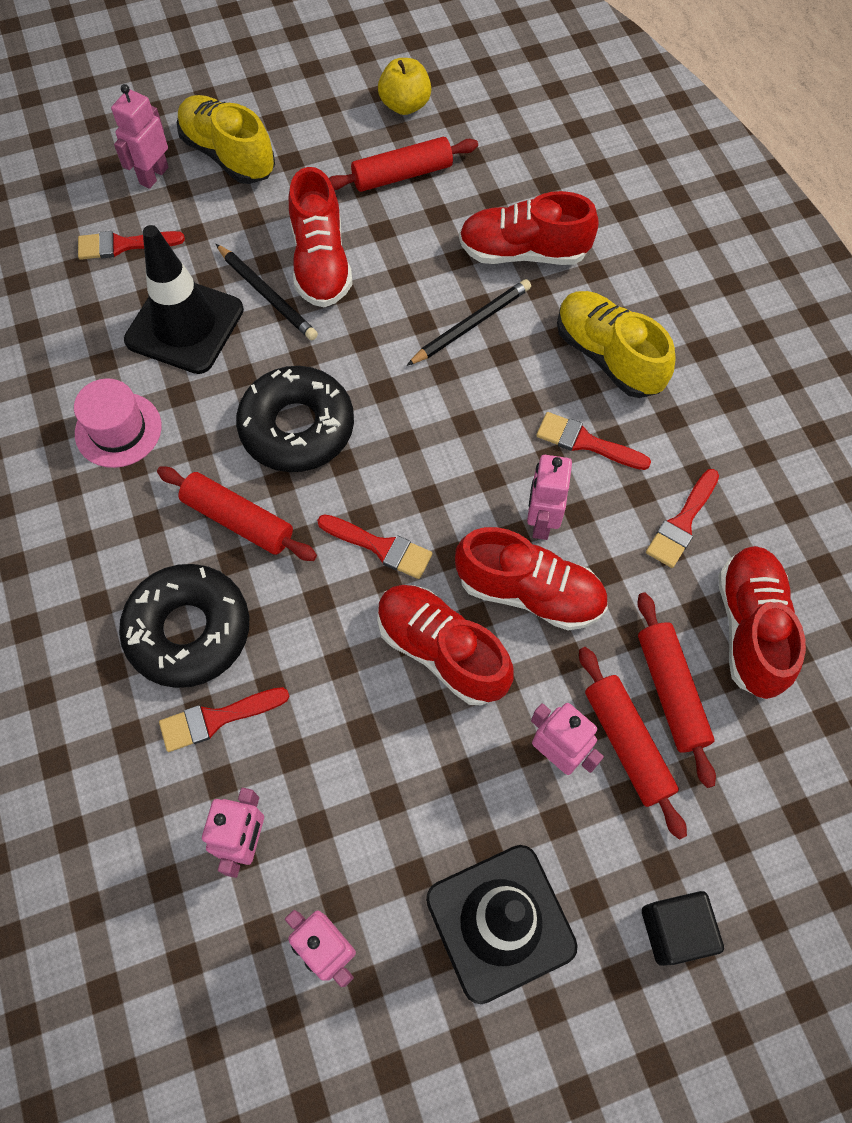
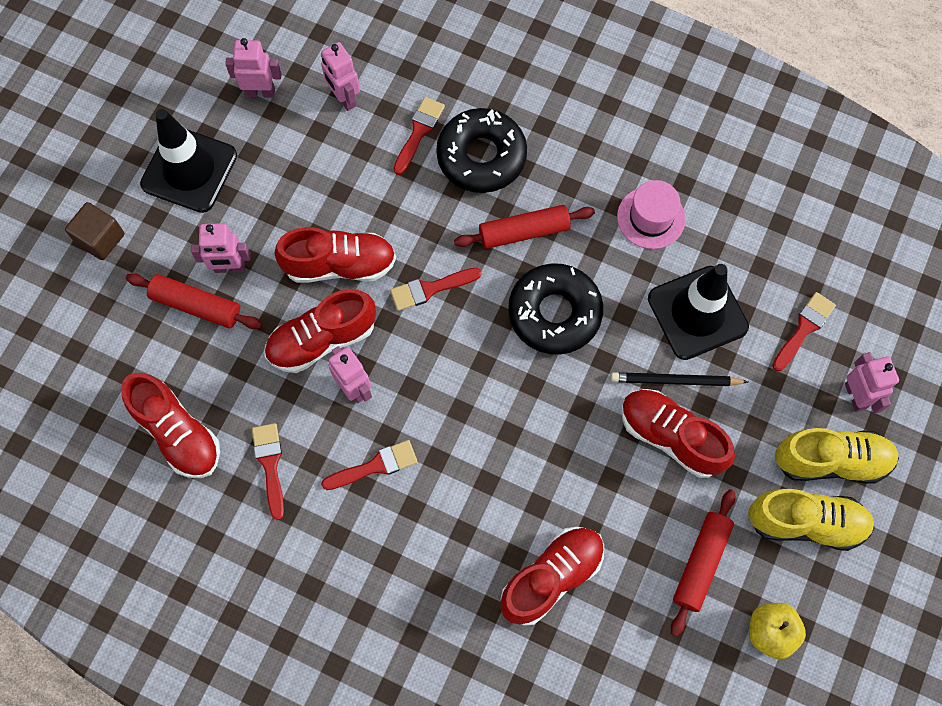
camera: 135 degrees right, 5 degrees up
black pencil [407,279,531,366] -> none
yellow shoe [557,291,676,398] -> yellow shoe moved to [748,489,875,551]
red rolling pin [637,592,716,788] -> none
black cube [642,891,724,966] -> brown cube [65,202,125,260]

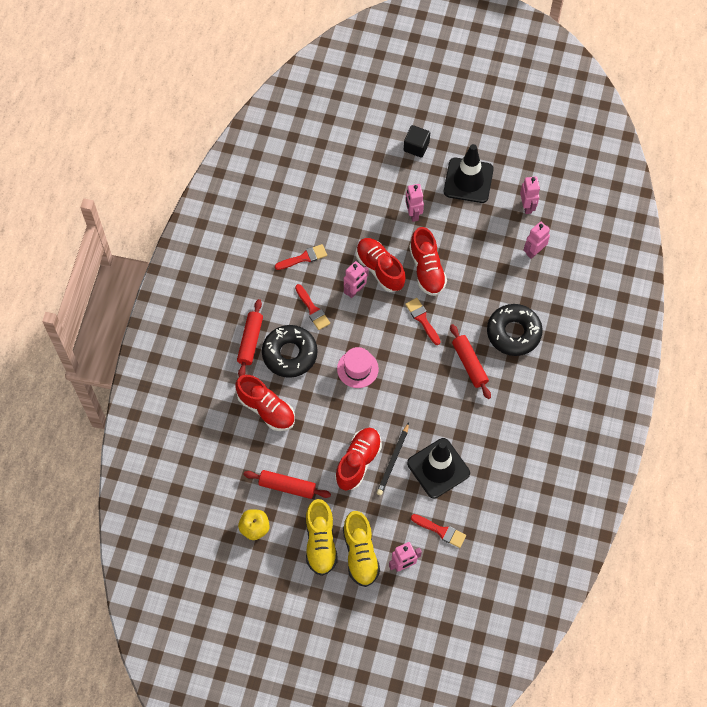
camera: 80 degrees right, 5 degrees down
brown cube [65,202,125,260] -> black cube [404,125,430,158]
red shoe [121,373,220,478] -> none
red rolling pin [126,273,262,329] -> red rolling pin moved to [237,299,263,377]
red brush [393,97,445,175] -> none
black donut [508,263,603,355] -> black donut moved to [262,325,318,378]
black pencil [610,372,748,386] -> black pencil turned 150 degrees counterclockwise [377,423,409,495]
pink hat [617,180,685,249] -> pink hat moved to [337,347,379,388]

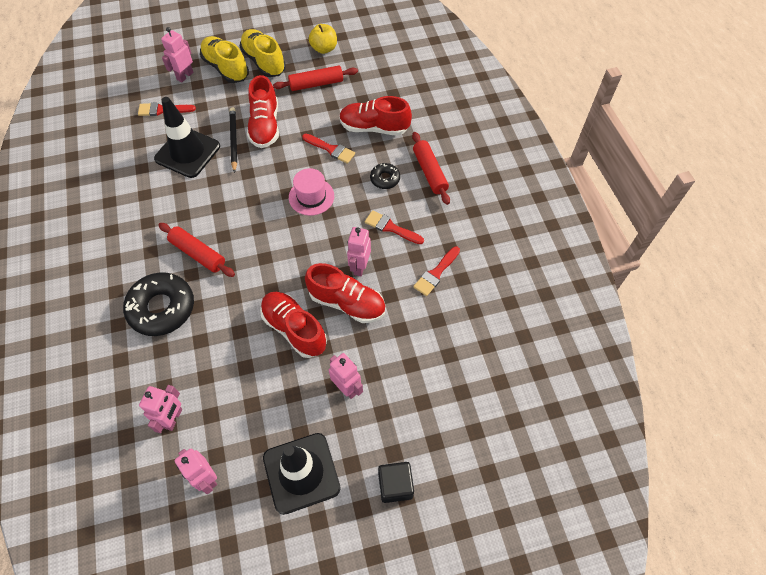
camera: 150 degrees right, 5 degrees down
black donut [262,325,318,378] -> black donut [370,163,400,189], size x0.50
red brush [405,298,441,345] -> red brush moved to [302,134,355,164]

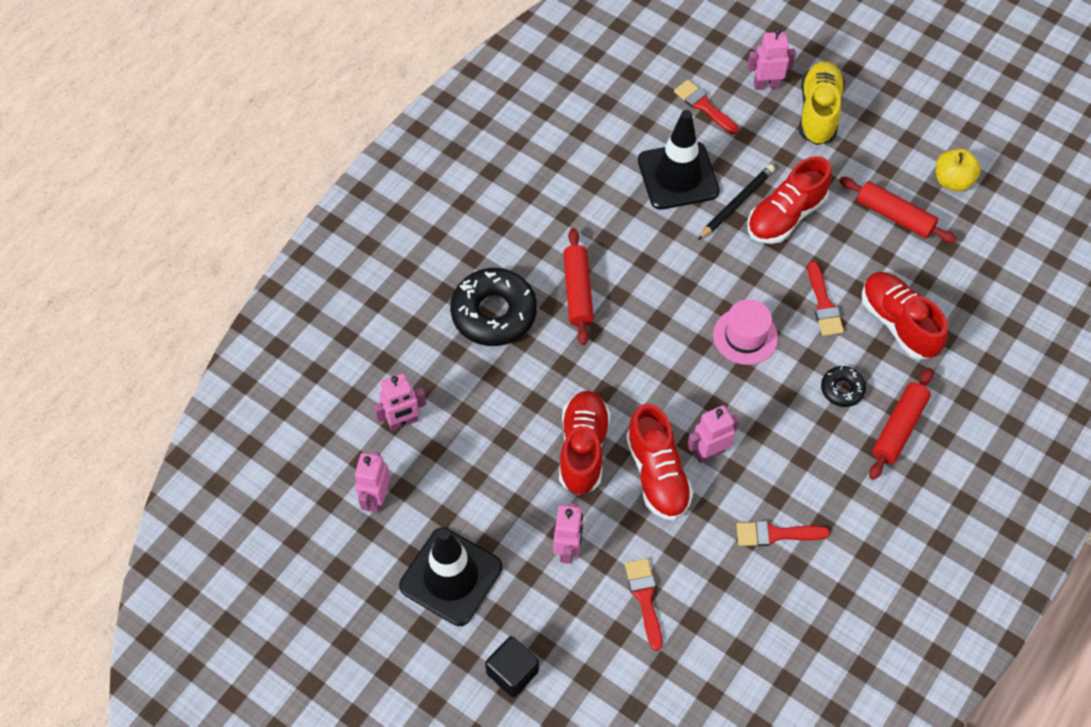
camera: 50 degrees right, 0 degrees up
yellow shoe [240,29,286,77] -> none
red brush [365,210,424,244] -> red brush moved to [625,558,662,651]

